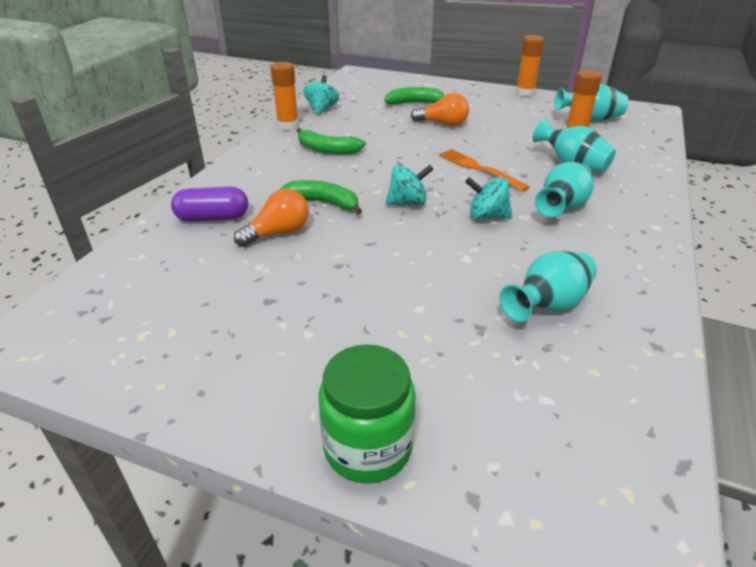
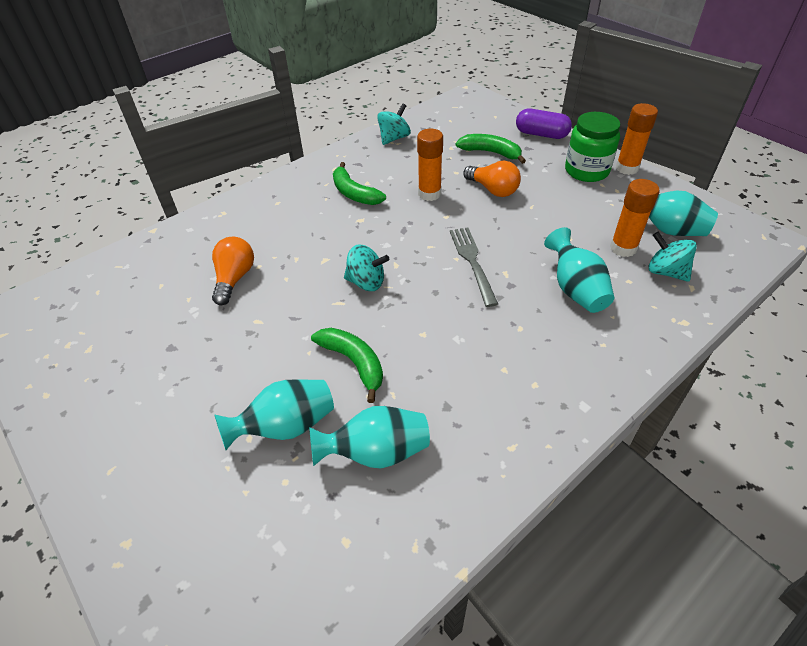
camera: 30 degrees right, 10 degrees up
purple capsule [171,186,248,222] -> purple capsule moved to [516,109,572,139]
orange light bulb [234,189,309,247] -> orange light bulb turned 75 degrees counterclockwise [212,237,254,305]
orange glue stick [270,62,299,130] -> orange glue stick moved to [417,129,443,201]
green banana [280,180,362,215] -> green banana moved to [311,328,383,403]
green jar [319,344,416,483] -> green jar moved to [565,112,621,182]
orange fork [439,149,530,192] -> grey fork [450,227,498,307]
turquoise spinning top [465,177,512,219] -> turquoise spinning top moved to [648,232,697,282]
turquoise vase [535,162,594,218] -> turquoise vase moved to [214,379,334,450]

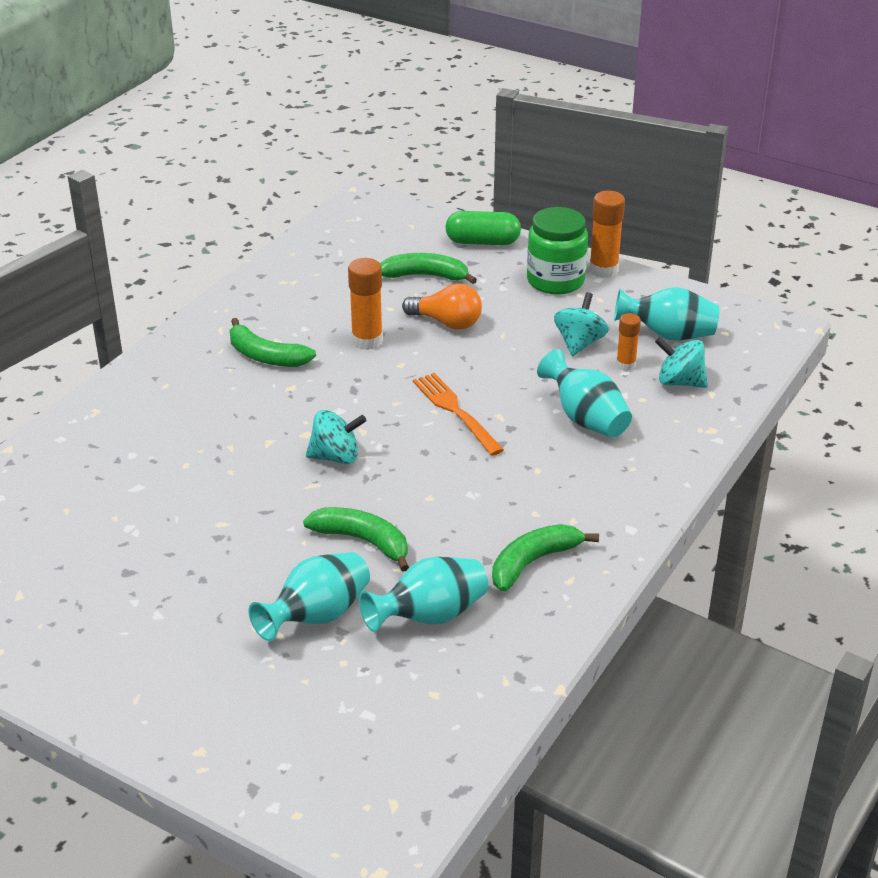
camera: 20 degrees left, 10 degrees down
orange light bulb [212,237,254,305] -> none
turquoise spinning top [377,103,411,145] -> turquoise spinning top moved to [554,292,608,356]
grey fork [450,227,498,307] -> orange fork [413,373,504,456]
purple capsule [516,109,572,139] -> green capsule [445,211,521,245]
orange glue stick [610,179,659,257] -> orange glue stick [616,313,641,371], size x0.62
none -> green banana [492,524,599,592]

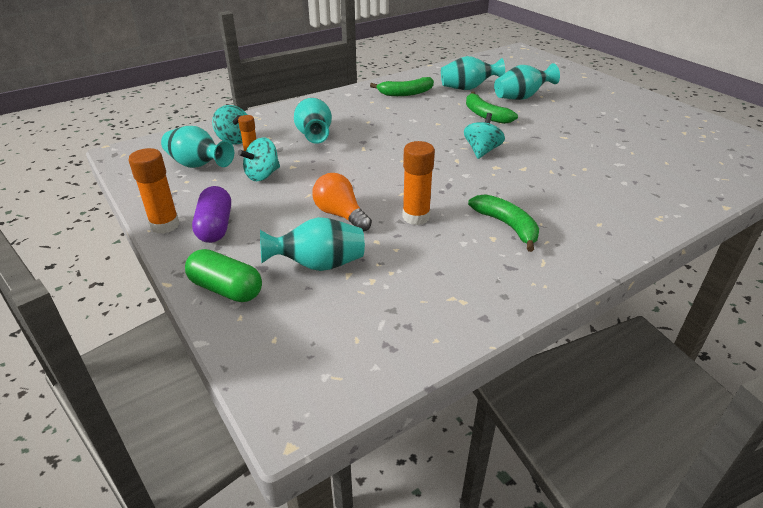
camera: 155 degrees left, 0 degrees up
turquoise spinning top [306,410,367,464] -> turquoise spinning top turned 90 degrees clockwise [464,113,505,159]
green banana [380,253,477,284] -> turquoise vase [260,217,365,271]
orange fork [413,373,504,456] -> none
green jar [527,207,588,295] -> purple capsule [192,186,231,243]

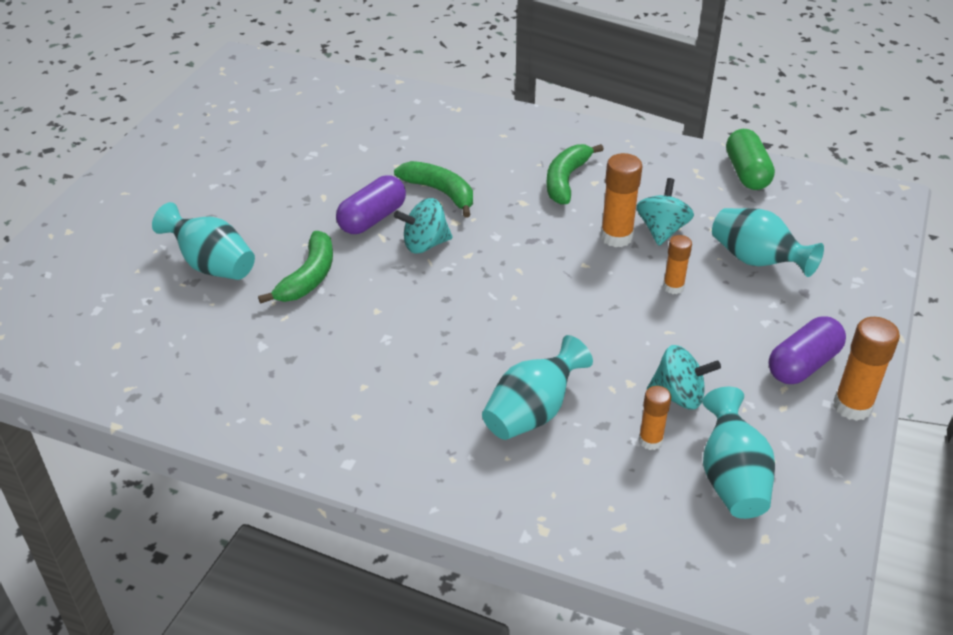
camera: 125 degrees left, 5 degrees up
green capsule [185,249,262,302] -> green capsule moved to [726,129,775,190]
turquoise spinning top [212,105,247,145] -> turquoise spinning top moved to [636,178,694,246]
orange light bulb [312,173,372,231] -> orange glue stick [663,235,692,294]
green banana [370,77,434,96] -> green banana moved to [394,161,473,218]
turquoise vase [441,56,505,90] -> none
none -> purple capsule [336,175,406,234]

